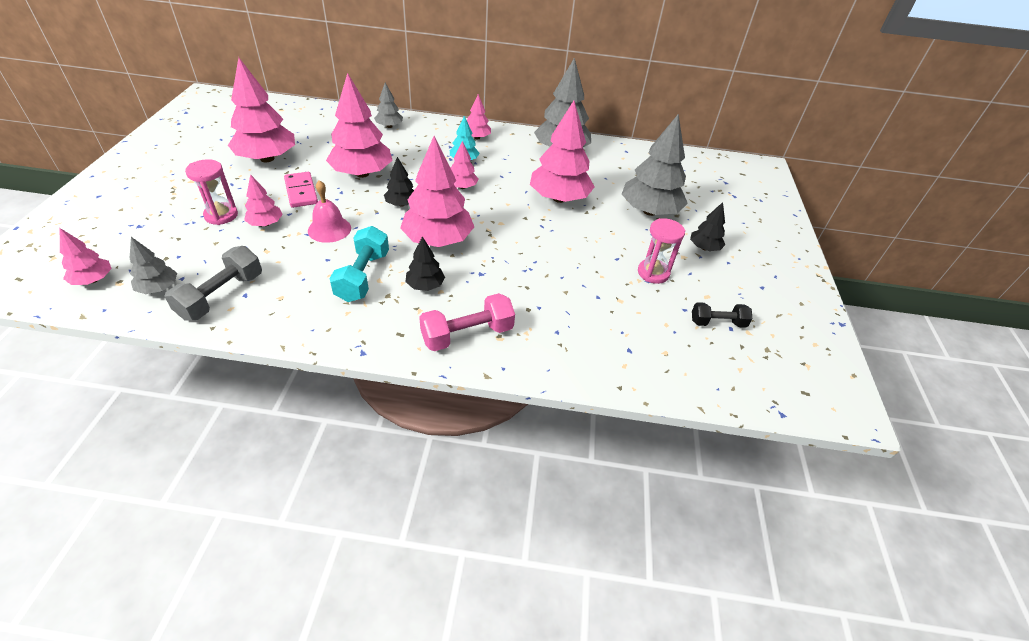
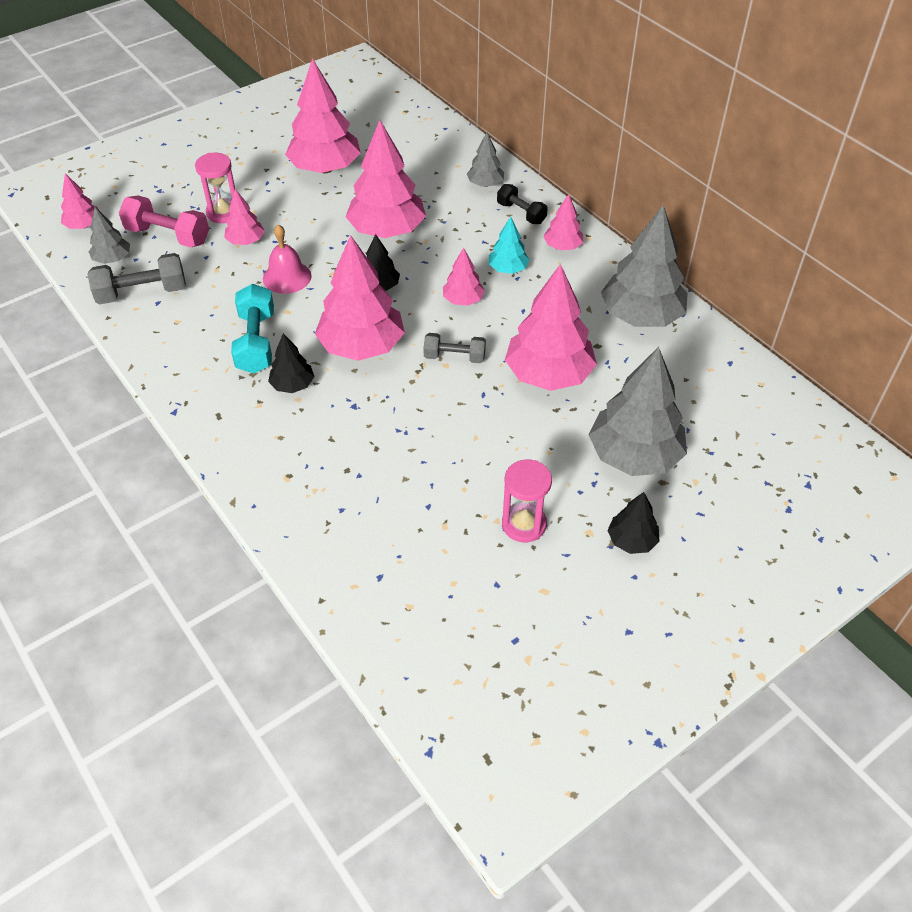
camera: 50 degrees right, 5 degrees up
pink domino [284,172,318,208] -> none
turquoise dumbbell [329,226,389,302] -> turquoise dumbbell turned 60 degrees counterclockwise [231,284,274,373]
pink dumbbell [419,293,515,351] -> pink dumbbell moved to [119,196,209,247]
black dumbbell [692,302,752,328] -> black dumbbell moved to [497,184,548,224]
none -> grey dumbbell [423,333,486,363]

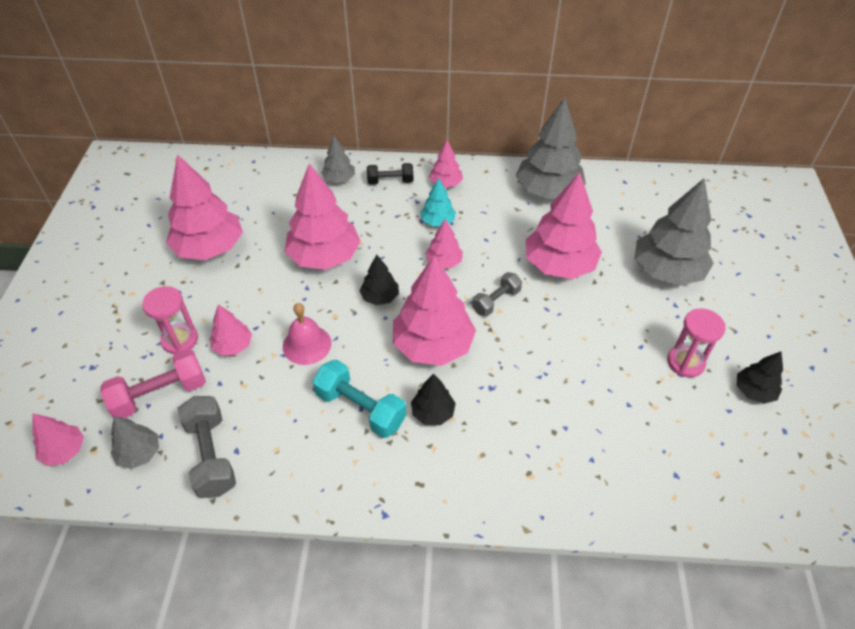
camera: 50 degrees left, 0 degrees up
grey dumbbell [87,253,186,304] -> grey dumbbell turned 45 degrees counterclockwise [178,396,236,498]
black tree [607,492,660,554] -> black tree moved to [737,352,783,404]

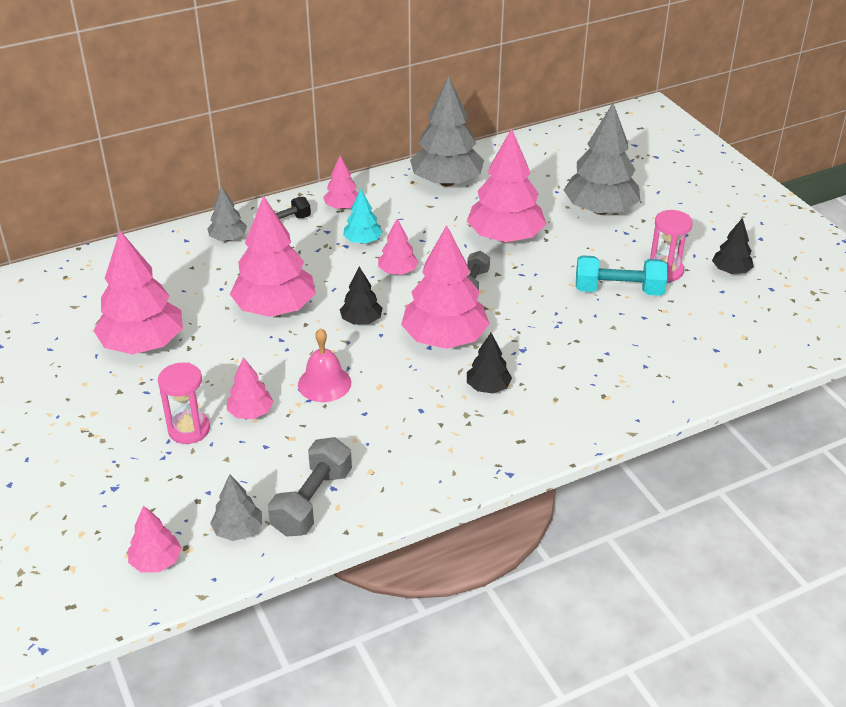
camera: 30 degrees left, 10 degrees down
pink dumbbell [101,349,206,419] -> none
grey dumbbell [178,396,236,498] -> grey dumbbell turned 75 degrees clockwise [268,437,352,537]
turquoise dumbbell [312,360,406,438] -> turquoise dumbbell moved to [576,255,667,296]

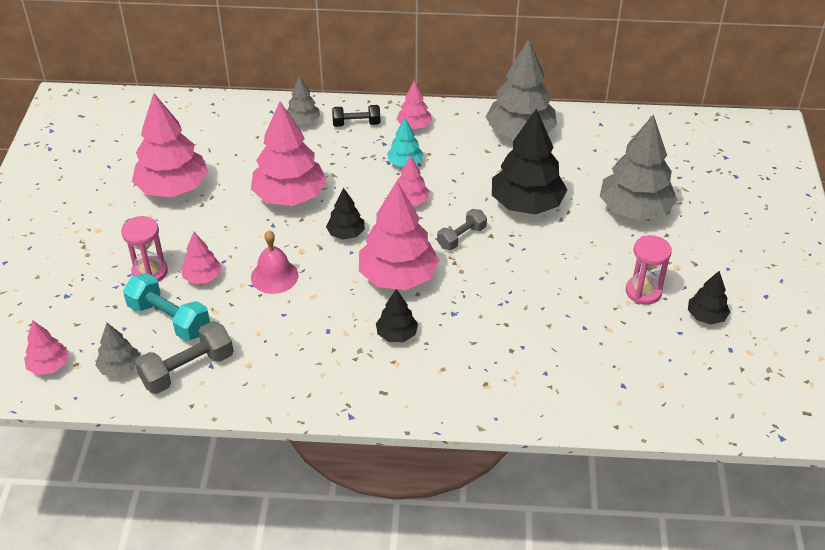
camera: 30 degrees right, 5 degrees up
pink tree [467,128,546,242] -> black tree [492,108,567,215]
turquoise dumbbell [576,255,667,296] -> turquoise dumbbell moved to [123,273,210,341]

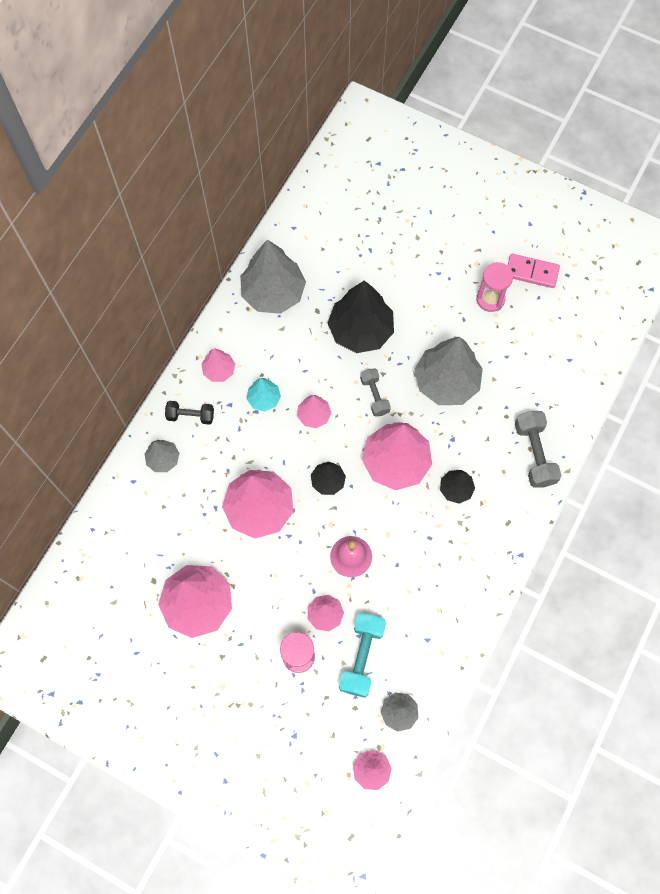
camera: 65 degrees left, 25 degrees up
turquoise dumbbell [123,273,210,341] -> turquoise dumbbell turned 45 degrees counterclockwise [339,613,386,698]
grey dumbbell [135,321,234,394] -> grey dumbbell moved to [515,411,562,488]
black dumbbell [332,105,381,127] -> black dumbbell turned 75 degrees clockwise [165,401,214,425]
grey tree [600,114,677,221] -> grey tree moved to [414,337,483,405]
black tree [688,271,730,324] -> pink domino [508,254,560,288]

